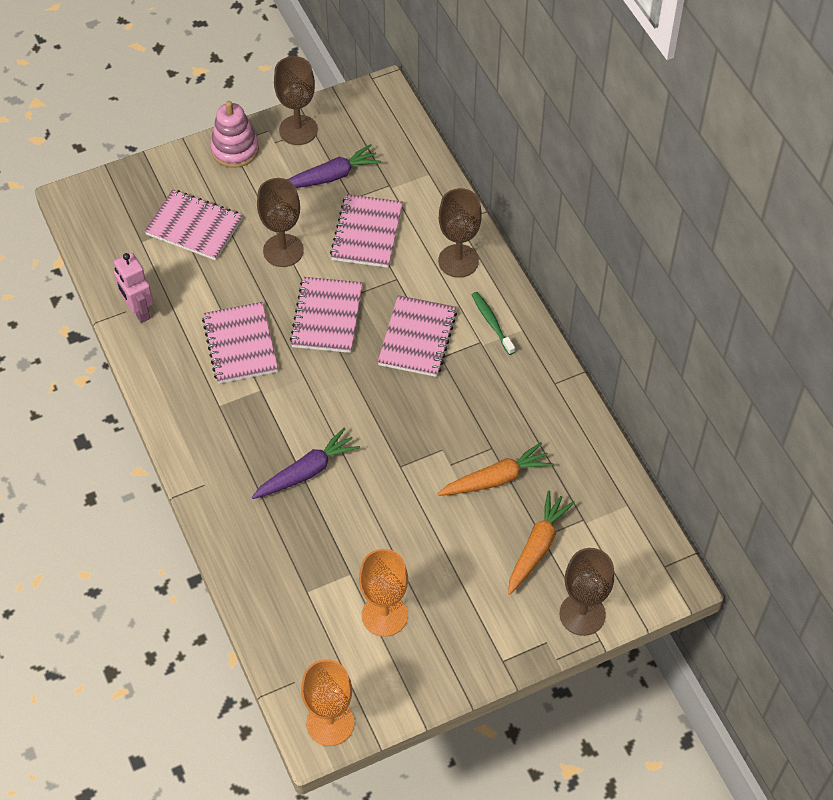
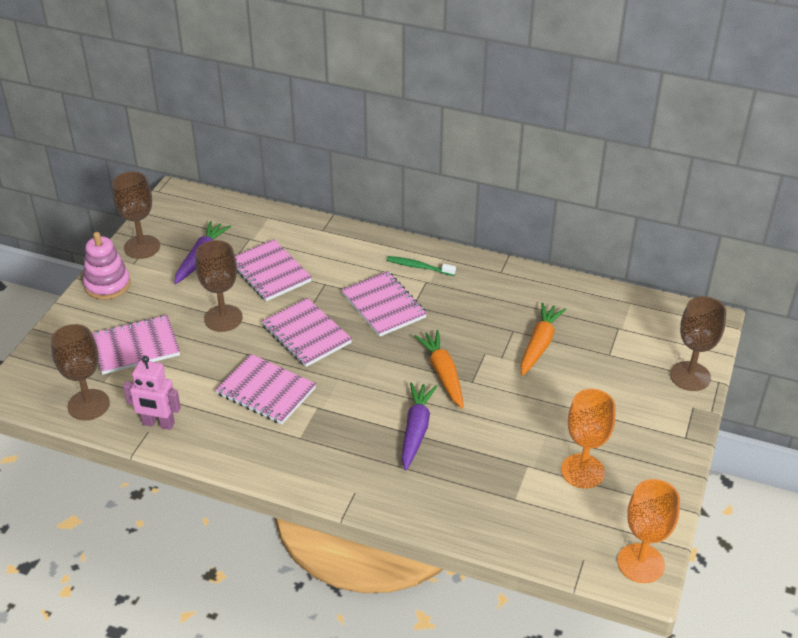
camera: 45 degrees left, 15 degrees down
brown goblet [438,188,482,278] -> brown goblet moved to [51,324,110,420]
orange carrot [508,490,575,595] -> orange carrot moved to [414,330,464,409]

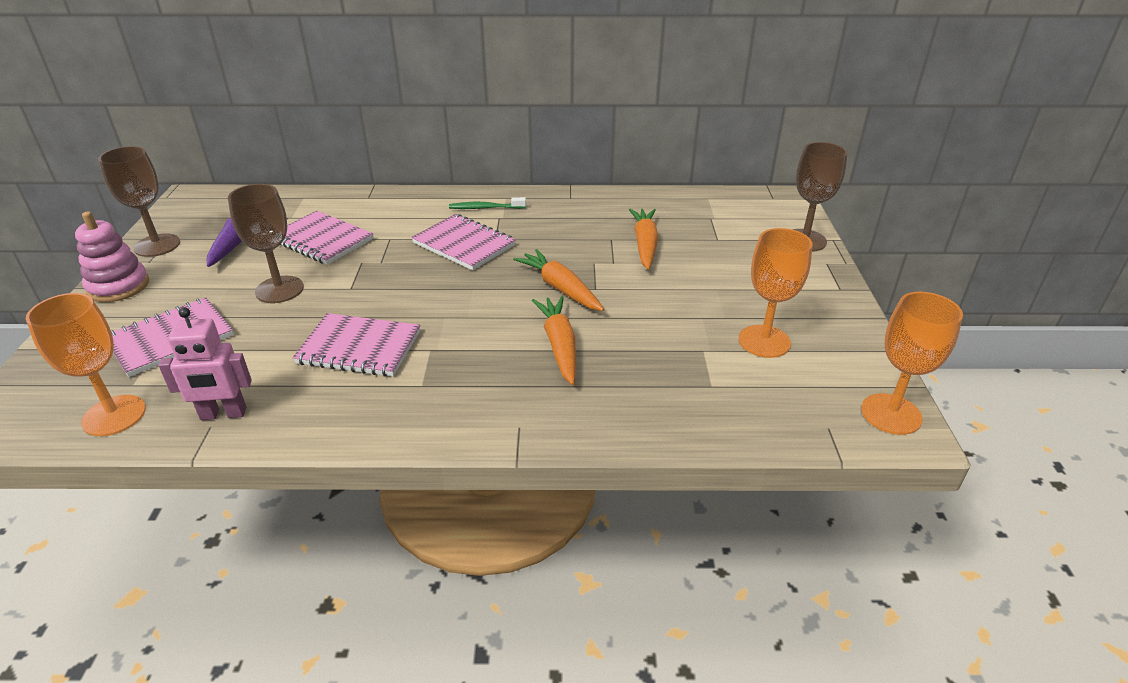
camera: 20 degrees left, 5 degrees down
brown goblet [51,324,110,420] -> orange goblet [26,293,146,436]
pink notebook [262,298,352,367] -> none
purple carrot [402,382,437,470] -> orange carrot [532,296,576,385]

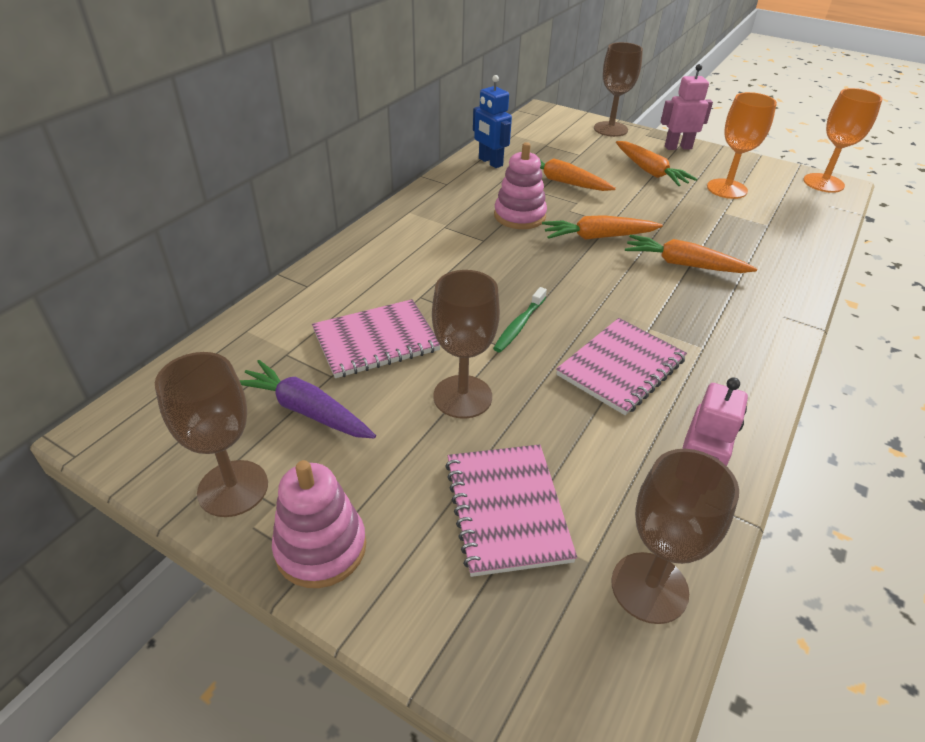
camera: 60 degrees left, 5 degrees up
orange goblet [26,293,146,436] -> brown goblet [611,449,739,624]
pink notebook [411,214,516,270] -> none
green toothbrush [449,197,526,209] -> green toothbrush moved to [493,287,547,352]
none -> blue robot [473,75,512,168]
none -> pink stacking toy [494,142,547,229]
none -> orange carrot [616,141,697,186]
none -> pink robot [661,64,713,150]

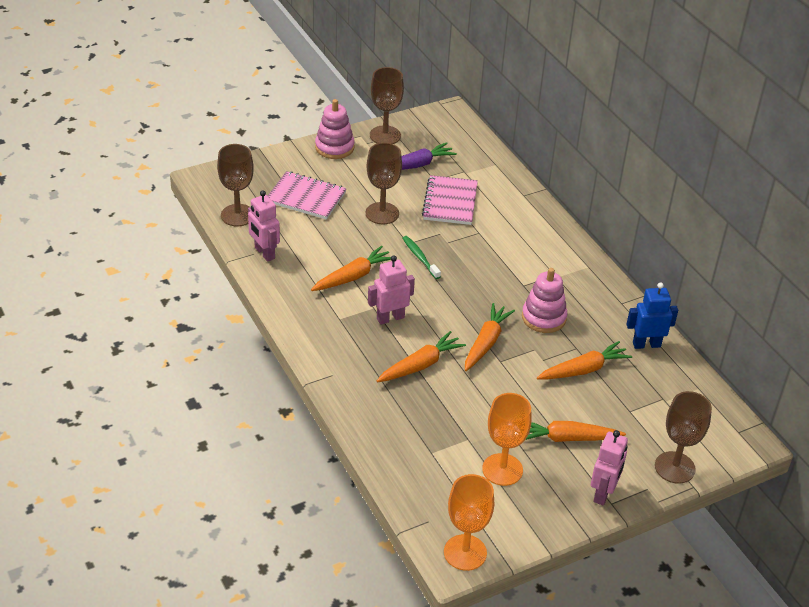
camera: 120 degrees right, 0 degrees up
pink notebook [556,318,687,415] -> orange carrot [311,246,391,291]
none -> pink robot [368,255,415,325]

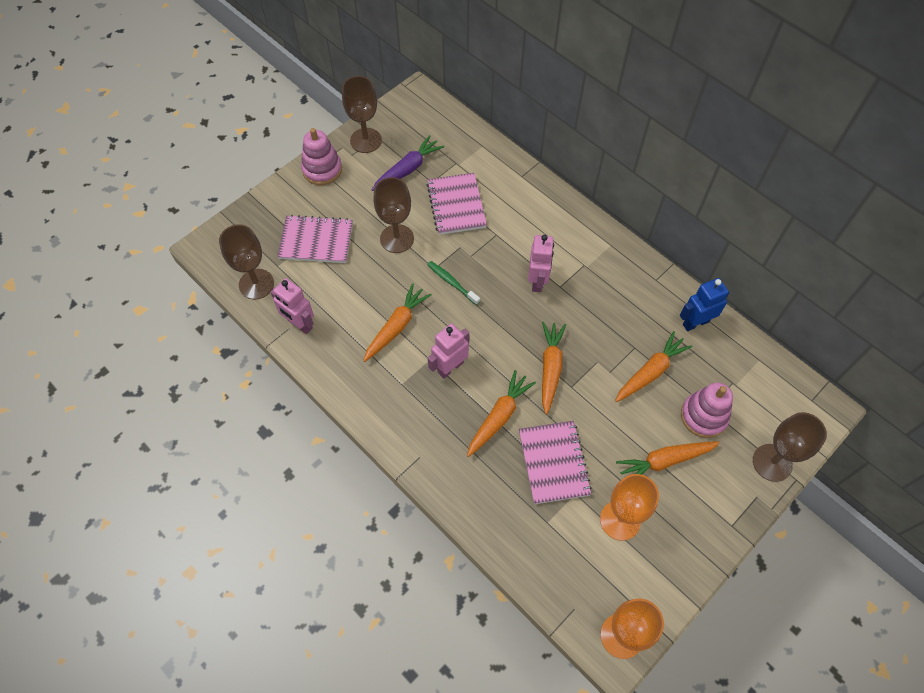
camera: 15 degrees left, 20 degrees up
pink stacking toy [522,268,567,333] -> pink stacking toy moved to [681,383,733,438]
pink robot [591,430,628,505] -> pink robot moved to [528,235,554,292]
none -> pink notebook [519,421,592,504]

